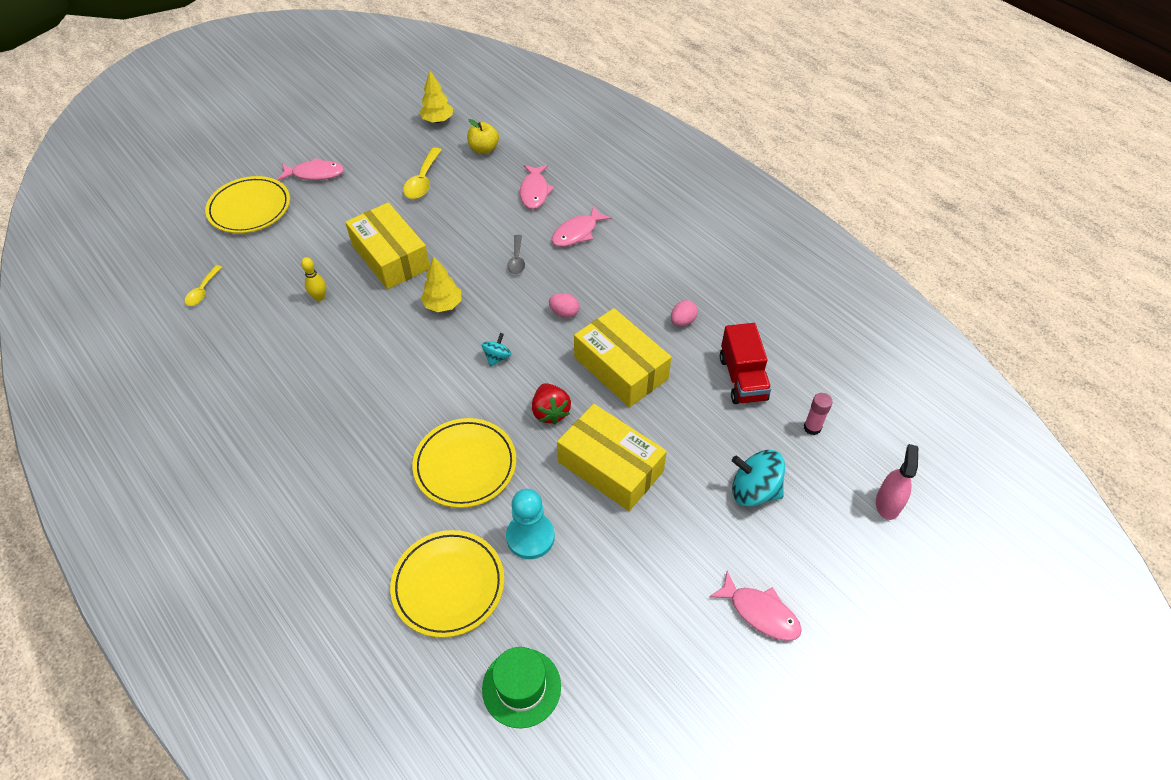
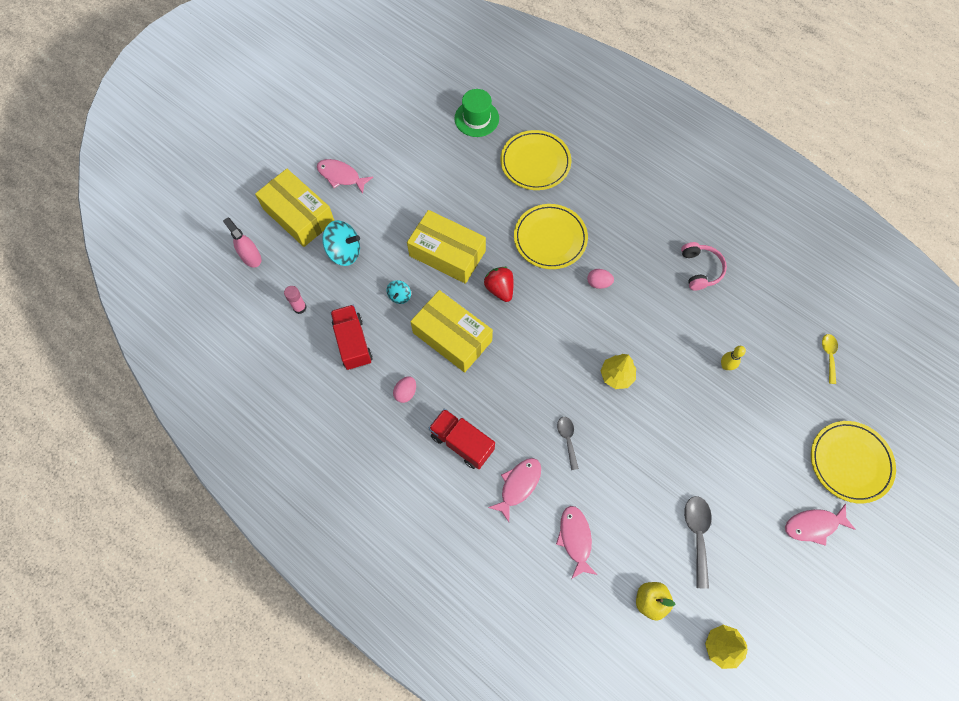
camera: 170 degrees right, 15 degrees up
yellow box [345,202,430,289] -> yellow box moved to [255,169,334,247]
yellow spoon [403,147,441,199] -> grey spoon [684,496,712,588]
turquoise spinning top [481,333,512,367] -> turquoise spinning top moved to [387,280,411,304]
turquoise pawn [506,489,555,559] -> none
pink egg [549,293,579,318] -> pink egg moved to [587,269,614,289]
pink spray bottle [876,444,918,520] -> pink spray bottle turned 135 degrees clockwise [223,218,261,268]
none -> red truck [429,409,495,469]
none -> pink headphones [681,242,727,290]

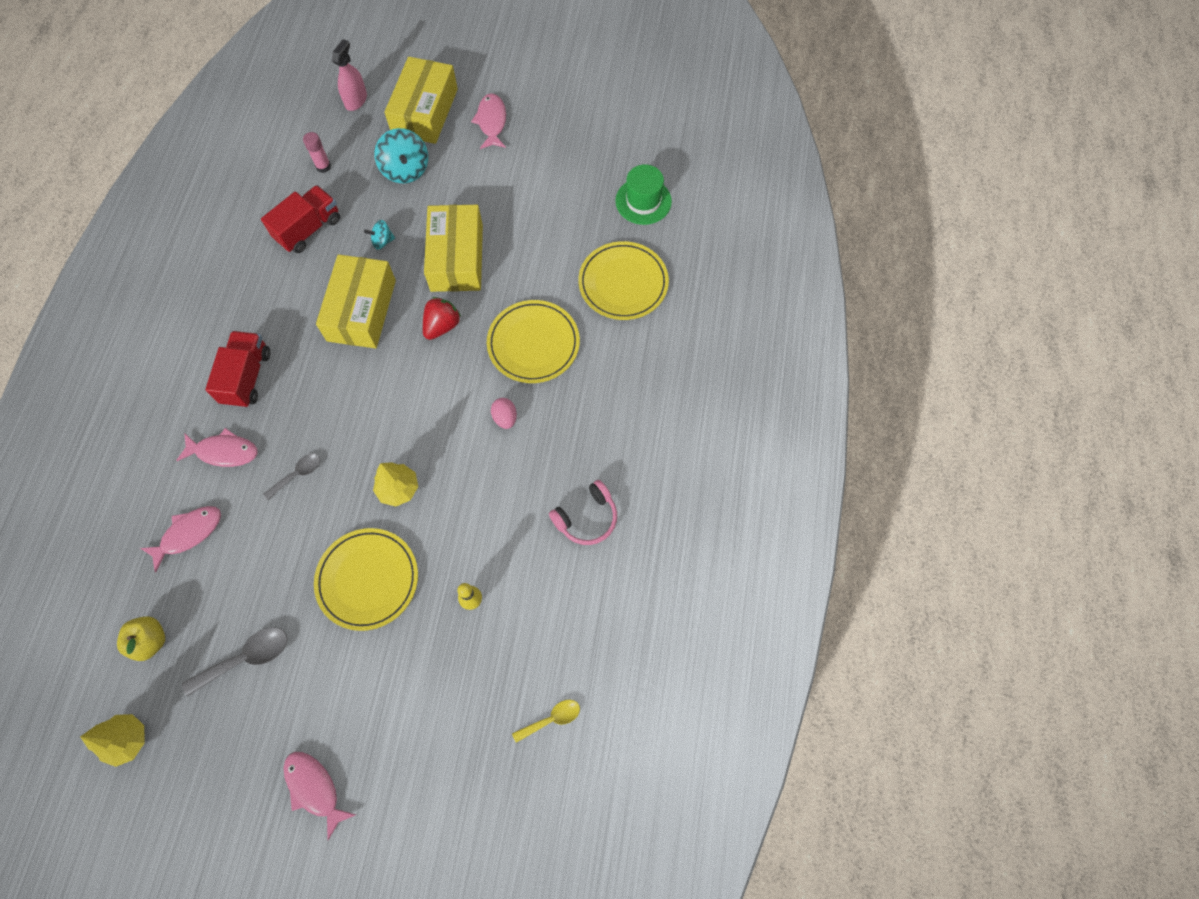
camera: 60 degrees right, 0 degrees up
pink egg [393,376,416,403] -> none
yellow plate [811,421,896,503] -> yellow plate moved to [314,528,418,631]

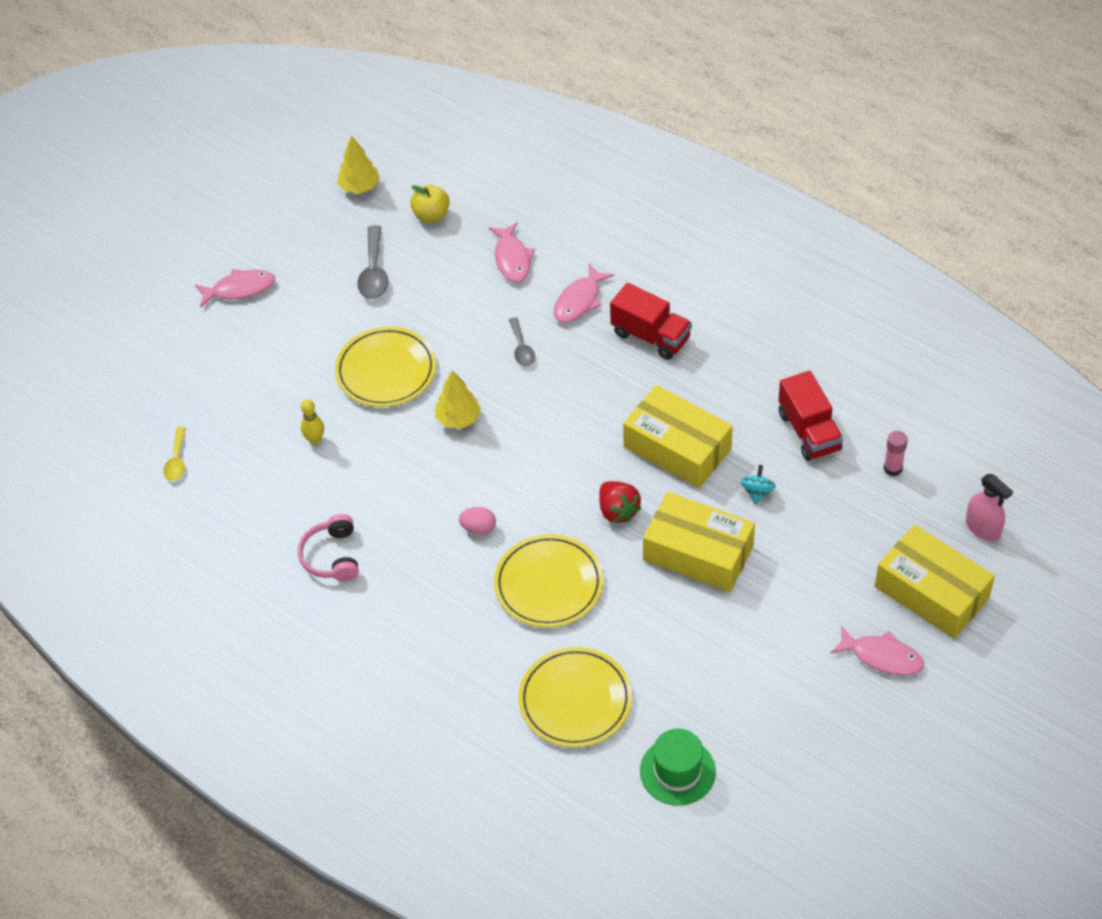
camera: 120 degrees right, 15 degrees down
turquoise spinning top [374,128,428,183] -> none

